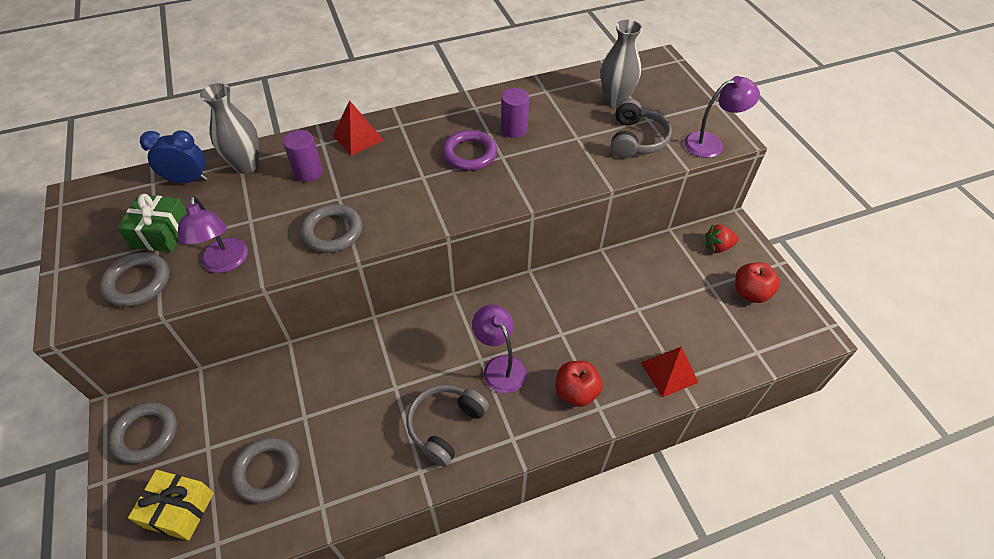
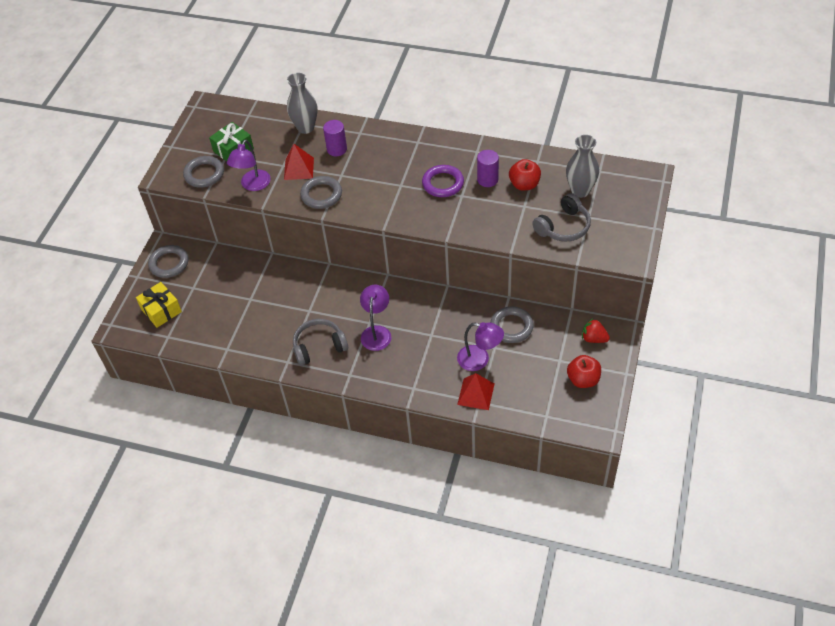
camera: 40 degrees right, 0 degrees up
blue clock [140,130,208,183] -> none
grey ring [231,437,299,503] -> grey ring moved to [490,306,534,343]
red pyramid [333,101,384,156] -> red pyramid moved to [284,144,314,180]
red apple [555,361,603,407] -> red apple moved to [509,159,541,191]
purple lamp [684,76,760,158] -> purple lamp moved to [457,322,504,371]

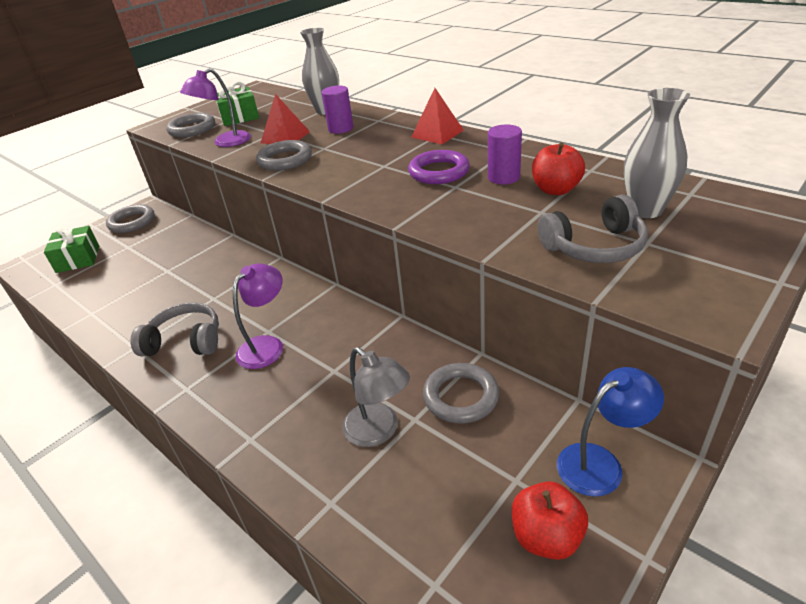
camera: 25 degrees right, 15 degrees down
yellow gift [136,282,182,328] -> green gift [44,226,99,273]
purple lamp [457,322,504,371] -> grey lamp [342,347,410,447]
red pyramid [457,373,495,410] -> red pyramid moved to [411,88,464,144]
red strawberry [582,319,610,343] -> blue lamp [557,367,664,497]

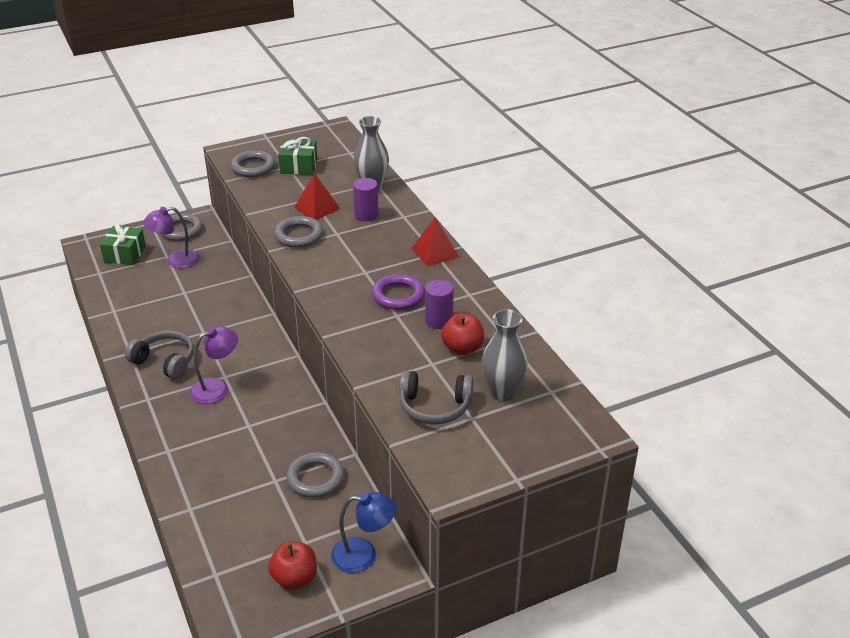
camera: 20 degrees right, 0 degrees up
purple lamp [180,68,251,147] -> purple lamp moved to [143,207,200,268]
grey lamp [342,347,410,447] -> none

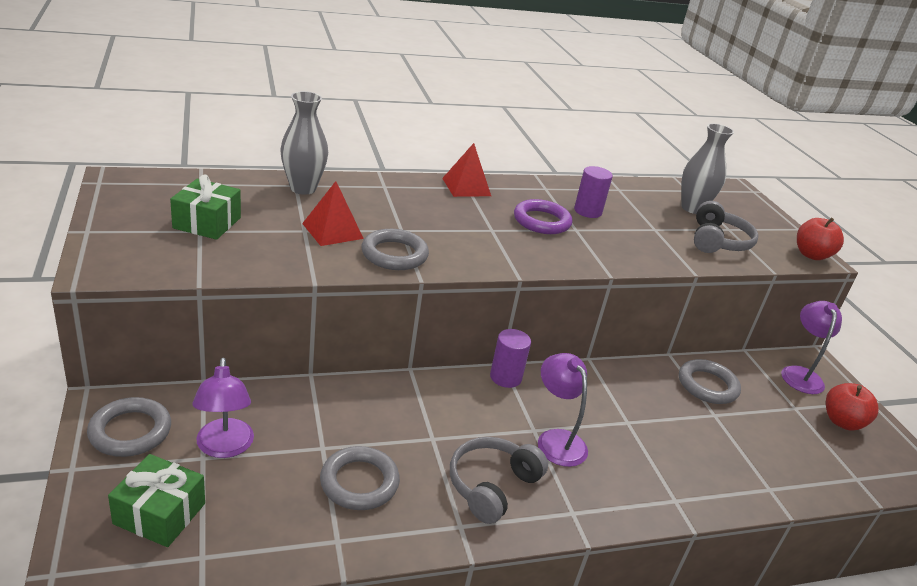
camera: 85 degrees left, 5 degrees down
grey ring [231,150,275,177] -> grey ring moved to [320,446,400,510]
blue lamp [331,492,396,573] -> purple lamp [781,301,842,394]
purple cylinder [353,178,379,221] -> purple cylinder moved to [490,329,531,388]
red apple [441,313,484,355] -> red apple moved to [797,217,844,260]

